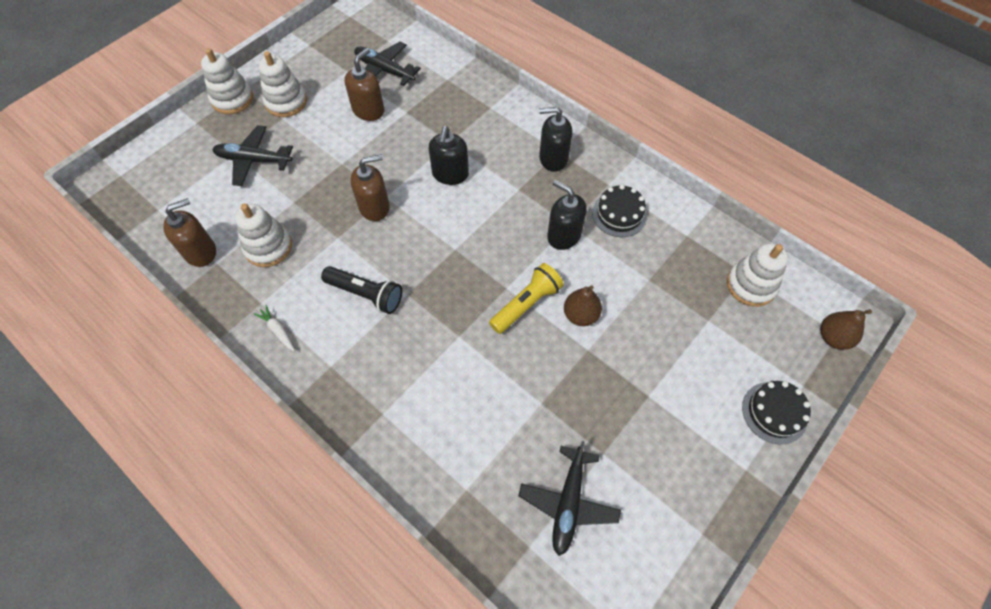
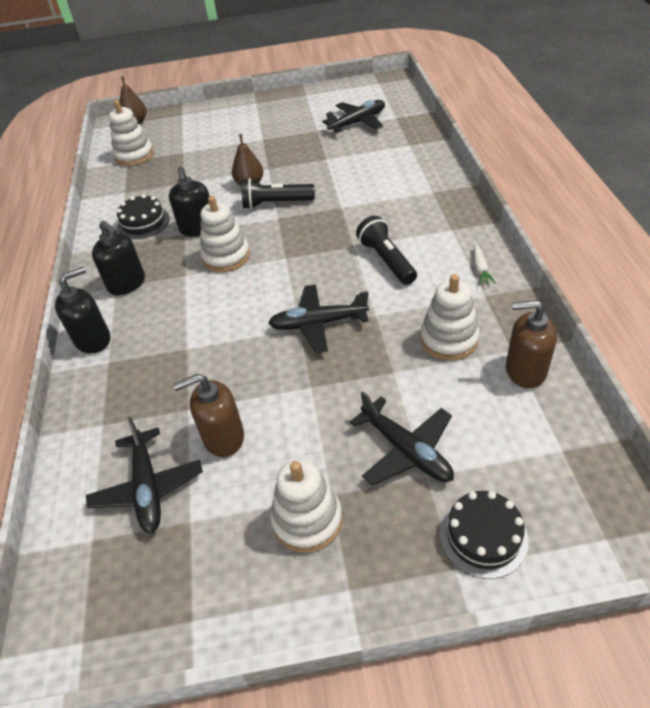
camera: 135 degrees left, 15 degrees down
white stacking toy [201,48,253,114] -> white stacking toy moved to [200,196,250,272]
brown soap dispenser [351,154,390,221] -> black plane [268,285,369,353]
black soap dispenser [429,126,469,185] -> black soap dispenser moved to [55,267,110,353]
yellow flashlight [489,263,564,334] -> black flashlight [241,178,315,209]
black cake [742,381,811,445] -> black cake moved to [440,491,529,579]

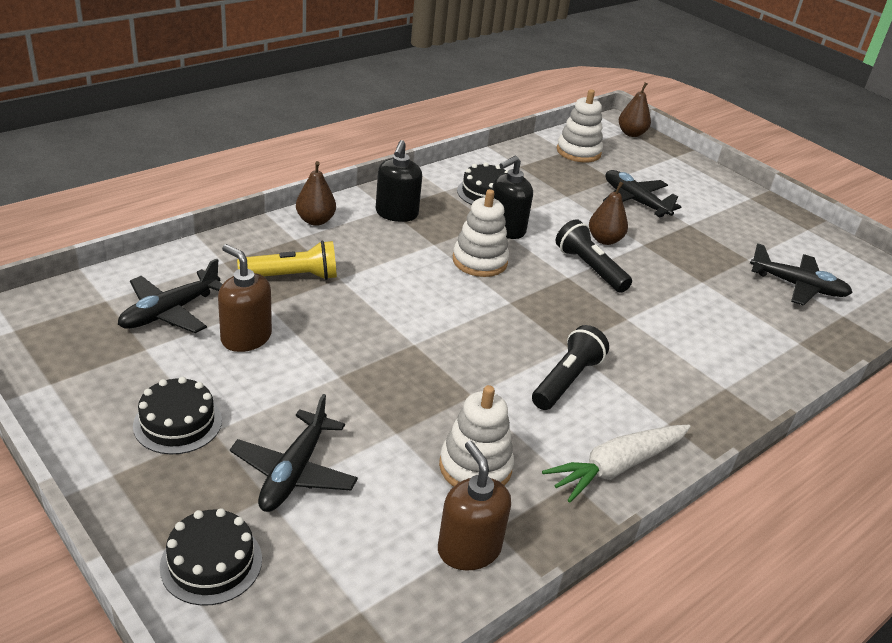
camera: 50 degrees right, 10 degrees down
black soap dispenser [55,267,110,353] -> brown pear [296,161,336,226]
black plane [268,285,369,353] -> black plane moved to [603,170,681,217]
white stacking toy [270,459,342,553] -> black cake [133,377,222,454]
white carrot [474,244,496,285] -> white carrot [542,425,691,503], size x2.07
none -> yellow flashlight [237,241,337,280]

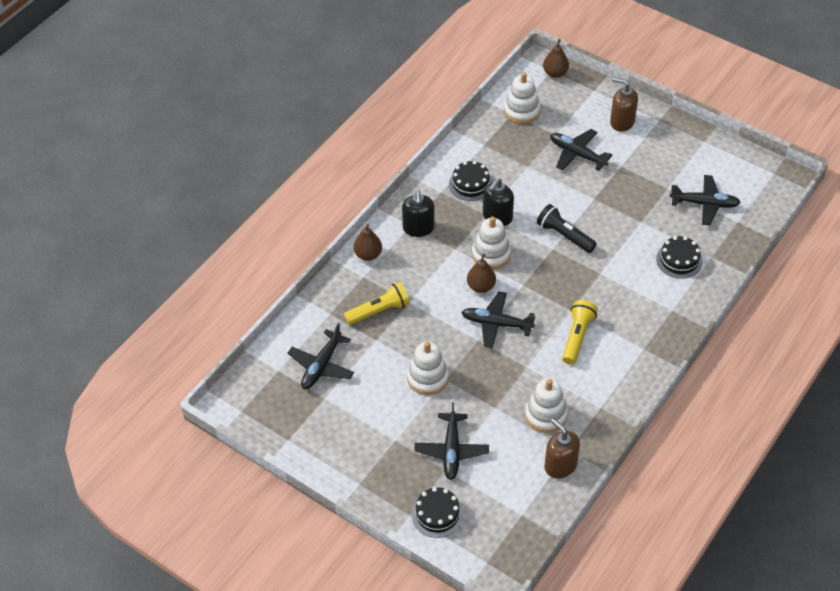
camera: 10 degrees left, 15 degrees up
black cake [133,377,222,454] -> black cake moved to [656,236,703,279]
brown soap dispenser [218,244,272,352] -> brown soap dispenser moved to [610,77,638,132]
black flashlight [532,325,609,410] -> yellow flashlight [562,300,598,365]
white carrot [542,425,691,503] -> none
brown pear [589,181,628,245] -> brown pear moved to [467,253,496,293]
none -> white stacking toy [407,342,449,395]
none -> black plane [461,291,535,348]

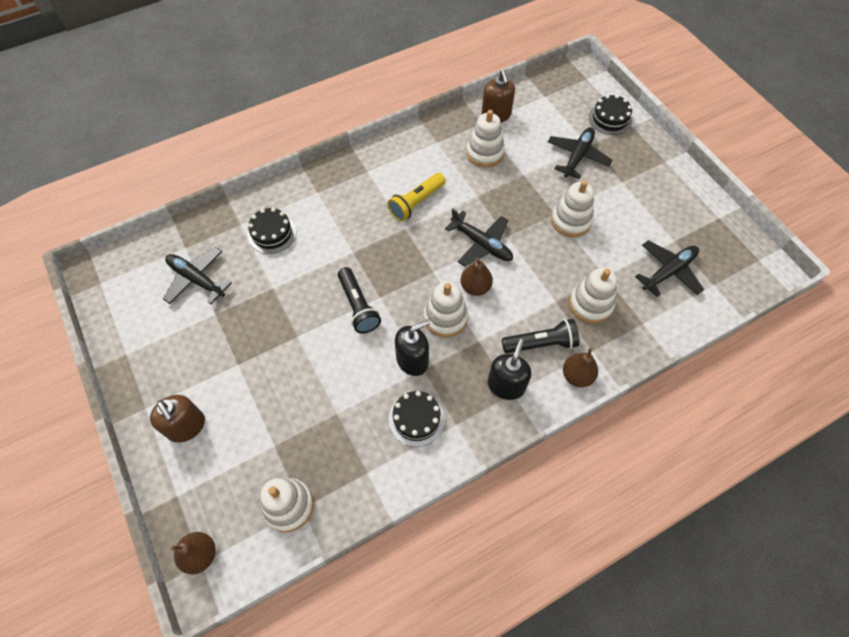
camera: 155 degrees left, 10 degrees up
yellow flashlight [344,282,410,325] -> white stacking toy [569,268,617,323]
black plane [550,129,613,171] -> none
none -> black flashlight [502,319,579,353]

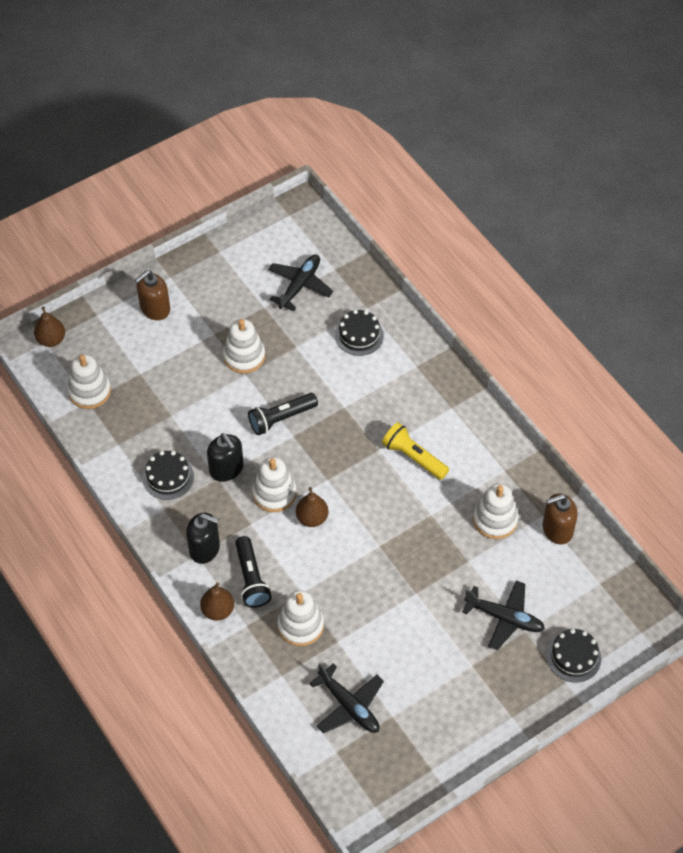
camera: 85 degrees right, 5 degrees down
black plane [445,209,513,267] -> none
white stacking toy [551,180,594,237] -> white stacking toy moved to [223,319,265,374]

